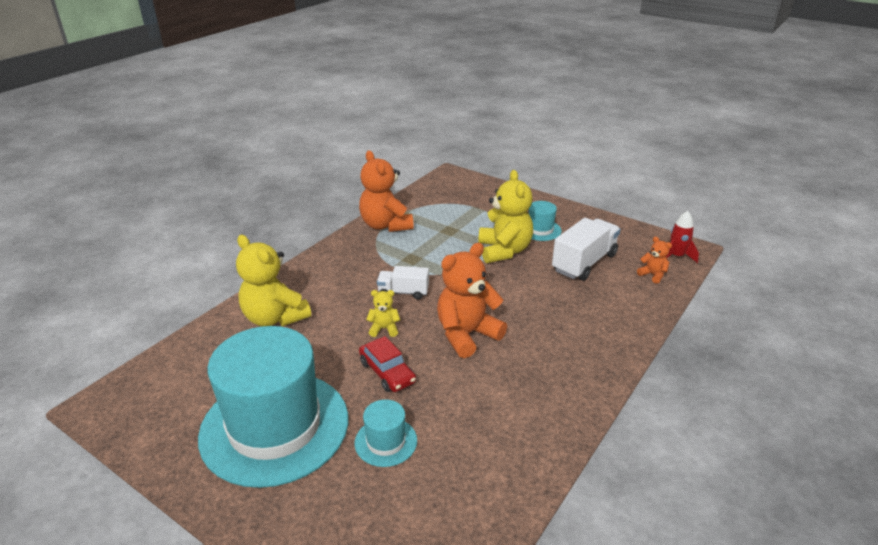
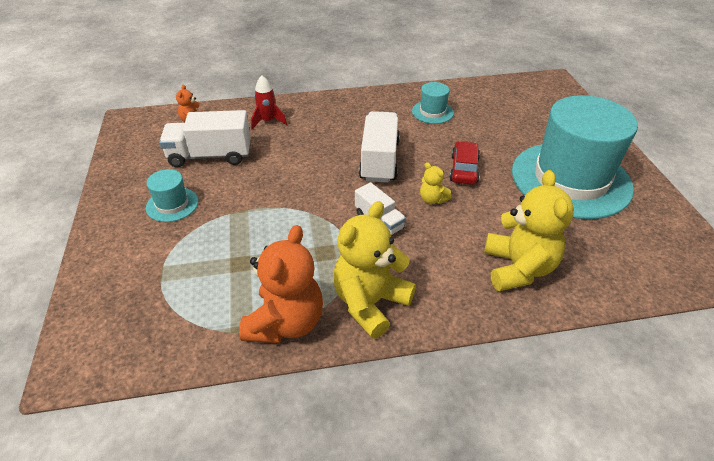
camera: 135 degrees left, 10 degrees up
turquoise hat [355,399,417,467] -> turquoise hat moved to [412,82,454,124]
orange teddy bear [437,243,507,358] -> white truck [359,111,400,183]
yellow teddy bear [478,170,533,263] -> yellow teddy bear moved to [333,201,416,339]
red rocket [666,211,699,263] -> red rocket moved to [251,75,287,129]

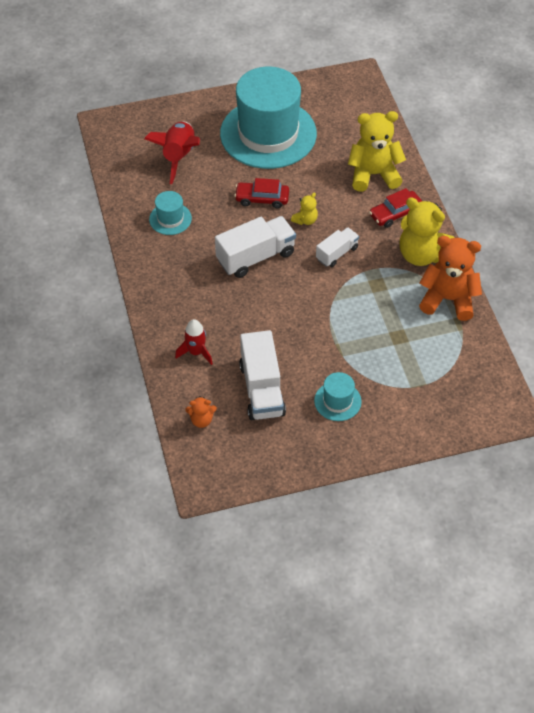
camera: 95 degrees left, 10 degrees up
white truck [359,111,400,183] -> white truck turned 150 degrees clockwise [215,216,296,278]
none -> red rocket [144,122,200,184]
none -> red car [369,188,422,228]

